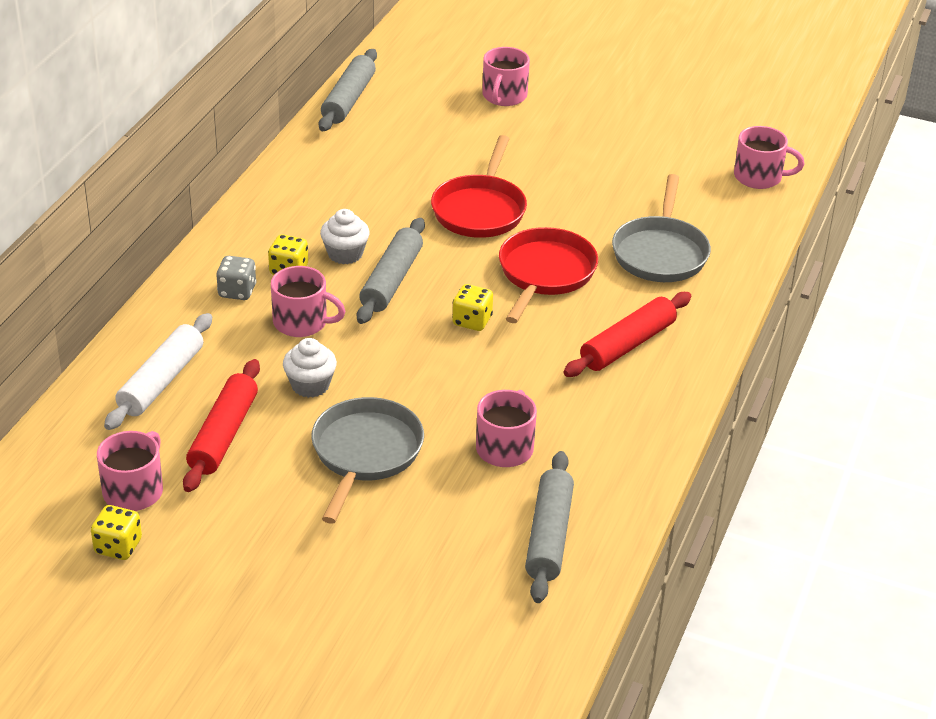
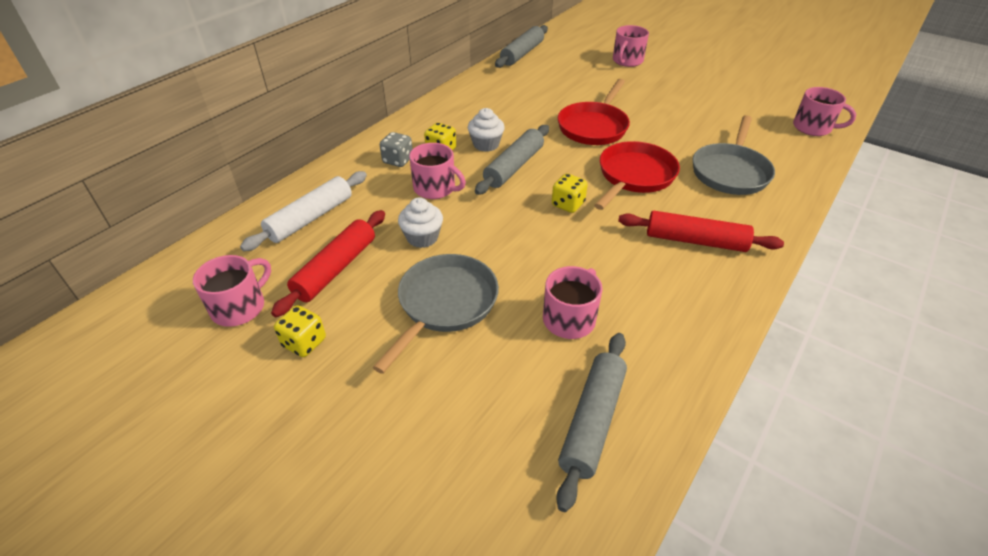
camera: 15 degrees right, 5 degrees up
yellow dice [91,505,142,560] -> yellow dice moved to [274,305,326,357]
red rolling pin [563,292,691,377] -> red rolling pin turned 45 degrees clockwise [618,211,784,252]

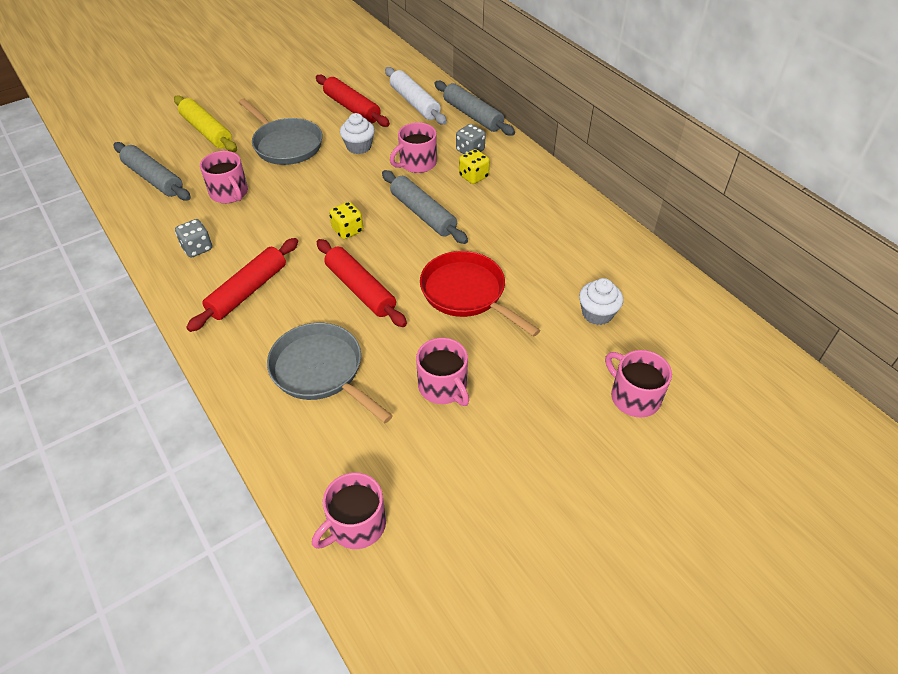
camera: 110 degrees right, 5 degrees up
pink mug [193,255,271,327] -> pink mug moved to [416,338,469,406]
yellow dice [274,305,326,357] -> none
white cupcake [468,108,505,152] -> white cupcake moved to [579,278,623,325]
grey rolling pin [495,25,548,68] -> grey rolling pin moved to [434,81,515,136]
red pan [594,141,680,210] -> red rolling pin [317,239,407,327]
none -> yellow rolling pin [174,95,237,152]
none -> grey dice [175,219,212,257]

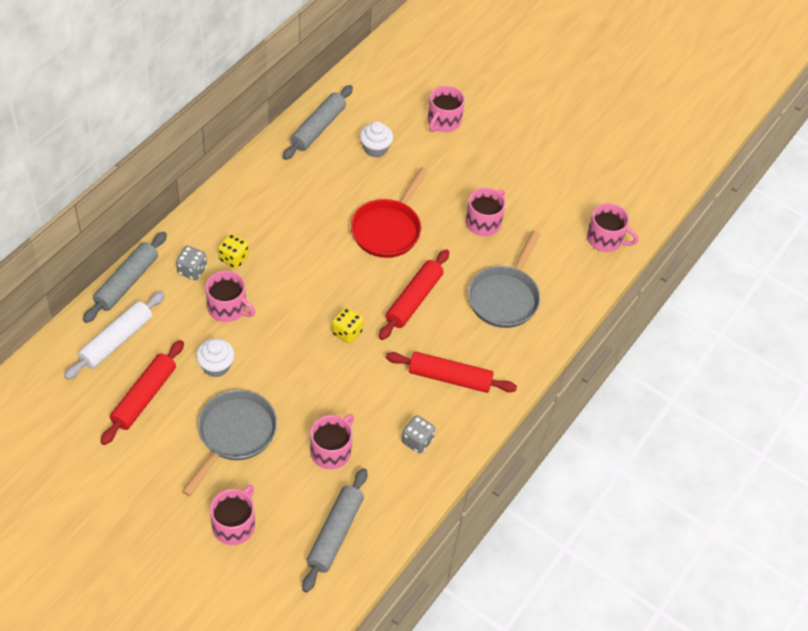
camera: 115 degrees left, 5 degrees up
yellow rolling pin [174,95,237,152] -> pink mug [210,485,255,545]
grey rolling pin [382,170,468,244] -> grey rolling pin moved to [283,85,353,160]

